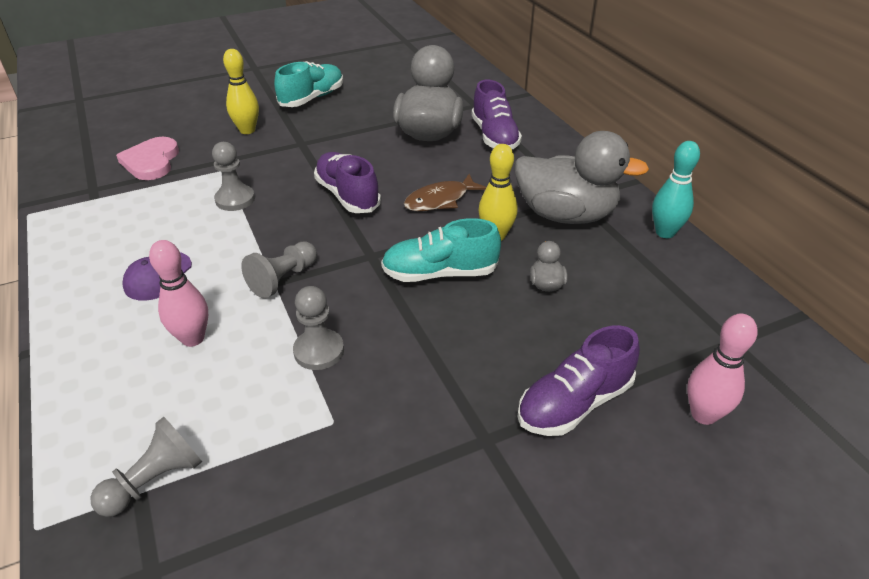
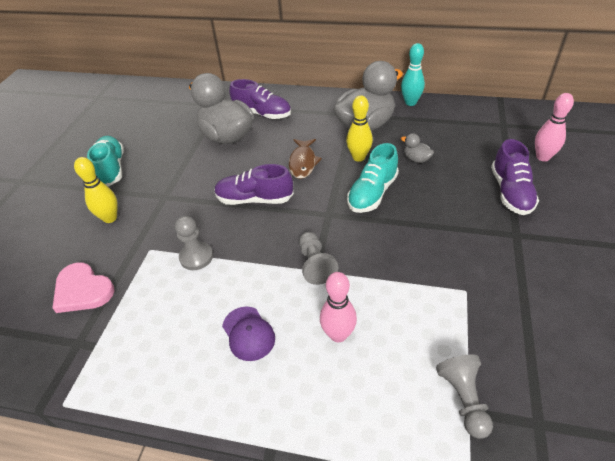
camera: 50 degrees left, 5 degrees up
grey pawn [293,286,344,370] -> none

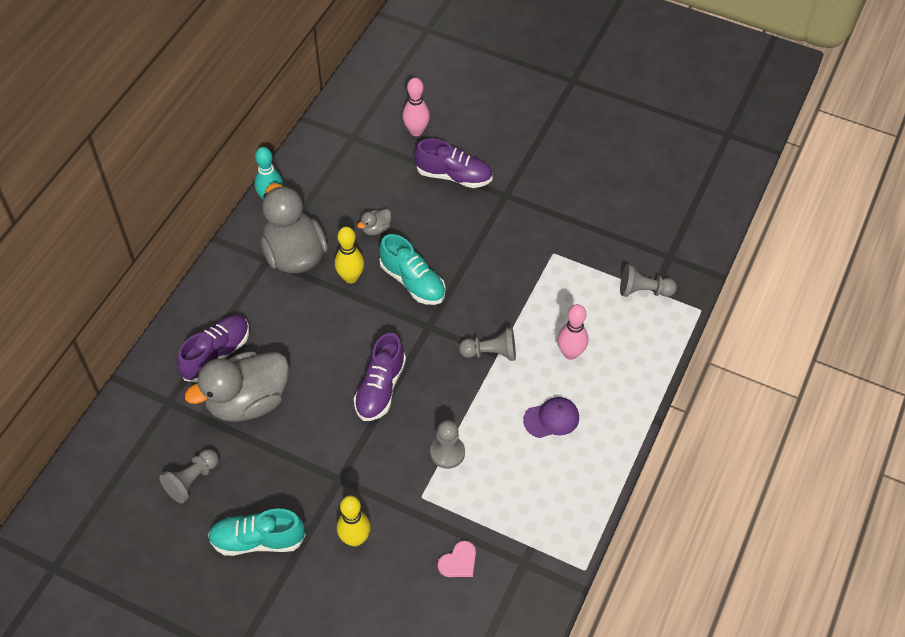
camera: 80 degrees left, 10 degrees up
pink heart [53,262,114,313] -> pink heart [437,541,476,577], size x0.63
brown fish [289,139,322,179] -> none
none -> grey pawn [159,449,219,503]

